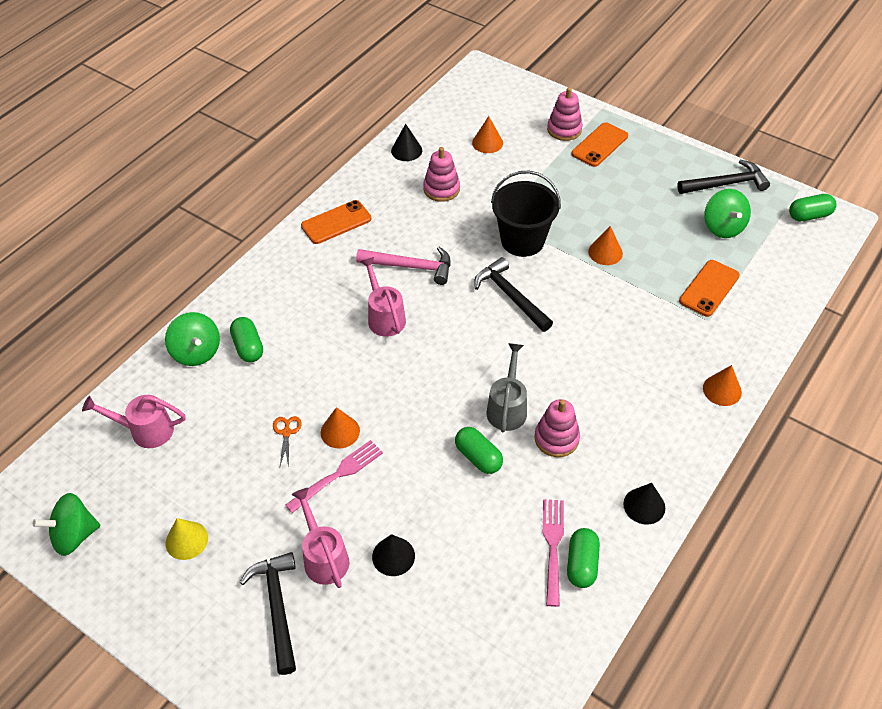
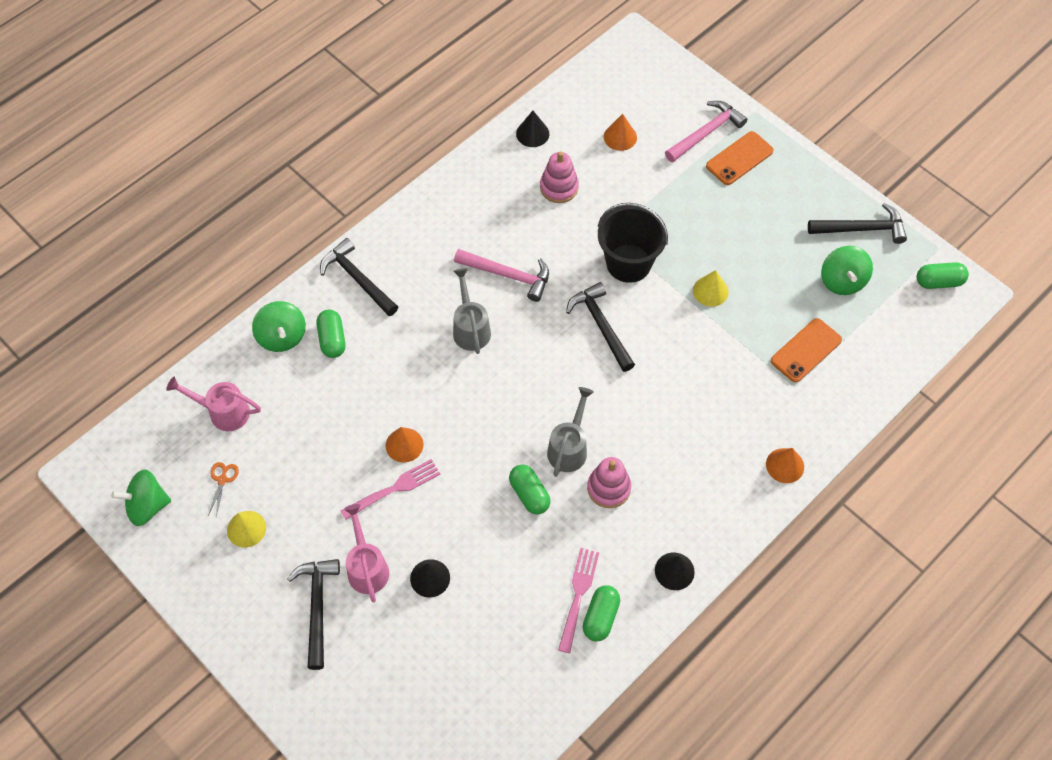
camera: 10 degrees right, 10 degrees up
orange scissors [273,416,302,467] -> orange scissors moved to [208,462,239,517]
orange phone [301,200,372,244] -> none
pink watering can [360,257,406,337] -> grey watering can [453,268,491,354]
pink stacking toy [547,87,583,141] -> pink hammer [665,101,747,162]
orange cone [588,226,623,265] -> yellow cone [693,270,729,307]
none -> black hammer [320,238,398,316]

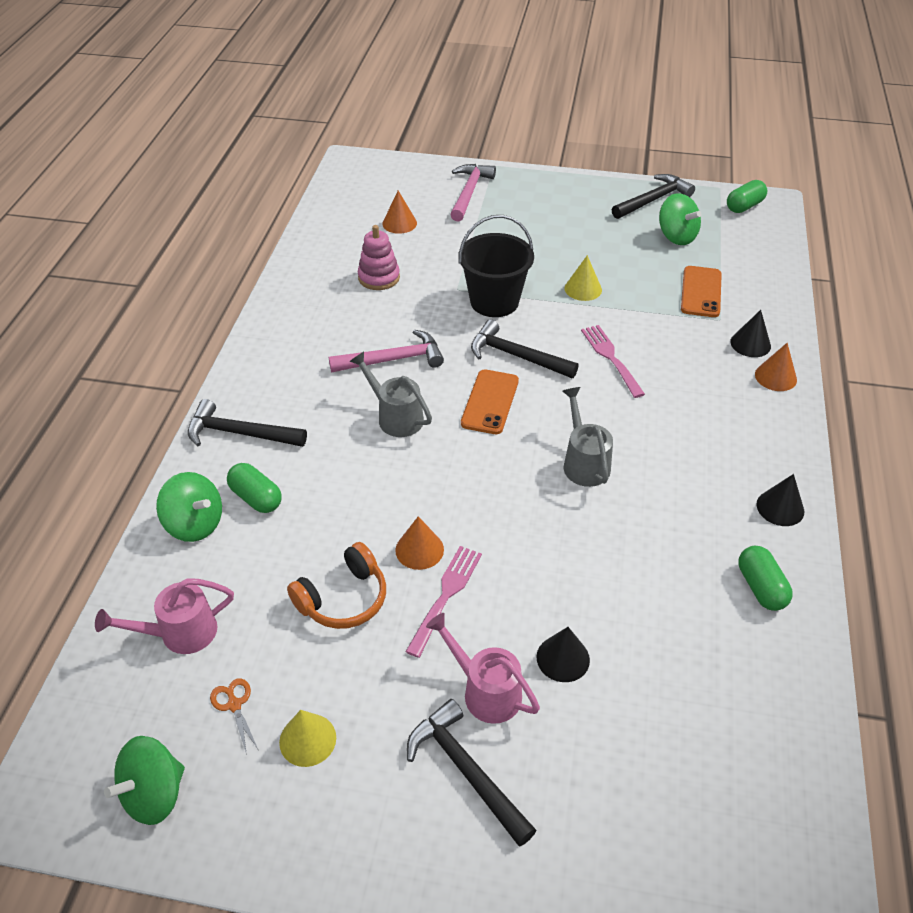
camera: 35 degrees left, 15 degrees down
green capsule [509,465,551,515] -> none
black cone [516,111,549,147] -> black cone moved to [730,310,771,357]
pink fork [558,548,599,653] -> pink fork moved to [581,325,645,398]
pink stacking toy [587,457,631,508] -> none
orange phone [706,131,774,185] -> orange phone moved to [461,369,519,434]
none -> orange headphones [287,542,386,629]

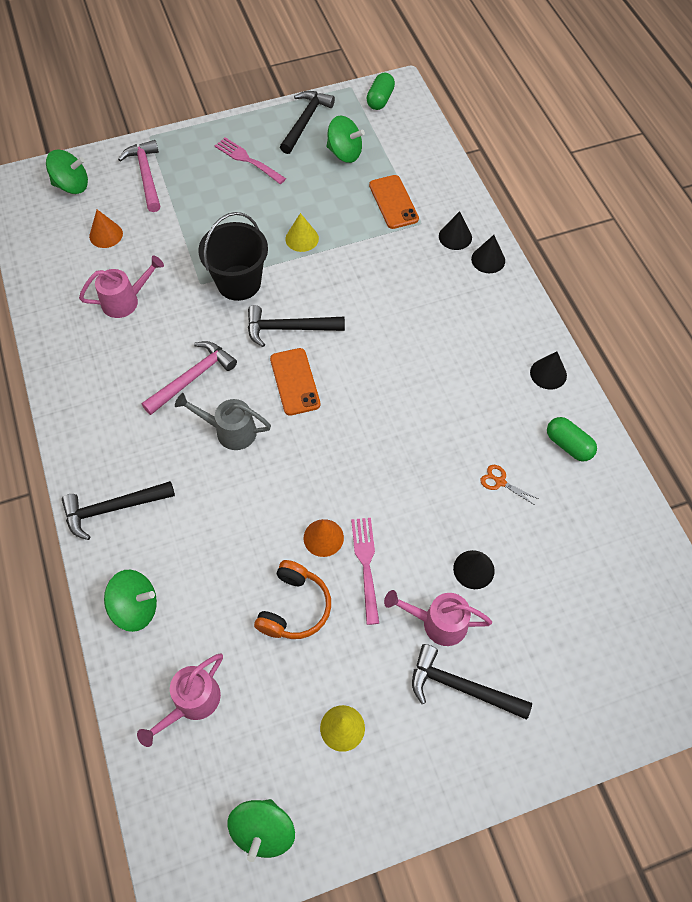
camera: 30 degrees left, 15 degrees up
orange scissors [210,678,258,755] -> orange scissors moved to [480,465,538,505]
green capsule [227,463,282,513] -> none
pink stacking toy [358,225,400,290] -> pink watering can [79,256,164,318]
grey watering can [563,387,613,487] -> none
pink fork [581,325,645,398] -> pink fork moved to [215,137,286,184]
orange cone [755,343,797,391] -> black cone [471,235,505,273]
none -> green spinning top [46,150,88,194]

